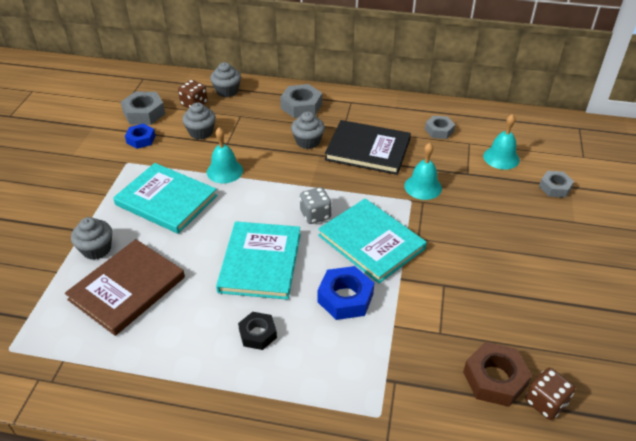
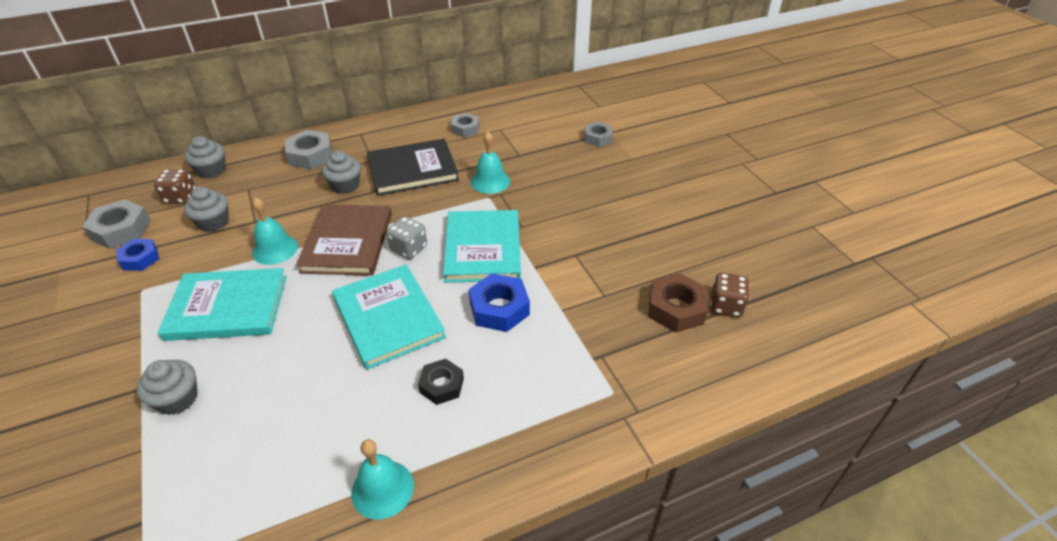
camera: 35 degrees left, 0 degrees up
brown book [65,239,185,336] -> brown book moved to [296,204,392,276]
turquoise book [318,199,427,283] -> turquoise book turned 75 degrees clockwise [443,210,521,283]
turquoise bell [483,114,520,170] -> turquoise bell moved to [351,439,414,519]

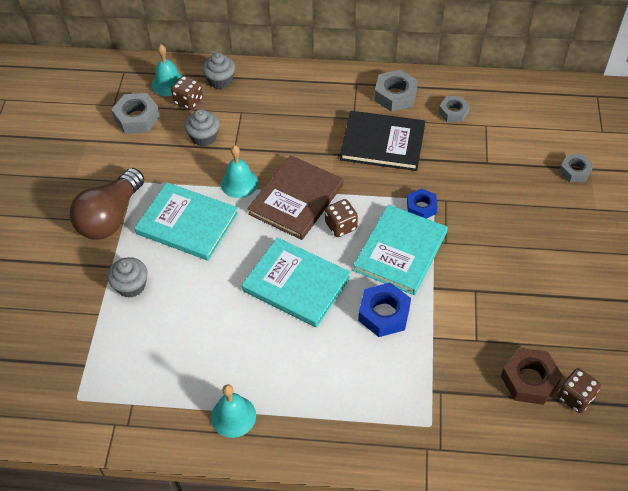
camera: 30 degrees right, 10 degrees up
blue nut [116,239,159,271] -> blue nut moved to [407,188,438,219]
grey nut [285,130,332,169] -> grey nut moved to [374,70,418,112]
grey cupcake [322,151,361,194] -> none
turquoise book [332,264,446,370] -> turquoise book turned 60 degrees counterclockwise [242,237,350,327]
grey dice [387,216,427,259] -> brown dice [325,199,358,237]
black nut [418,359,464,405] -> none
turquoise bell [471,131,510,194] -> turquoise bell moved to [152,44,182,96]
none -> brown light bulb [70,168,144,240]

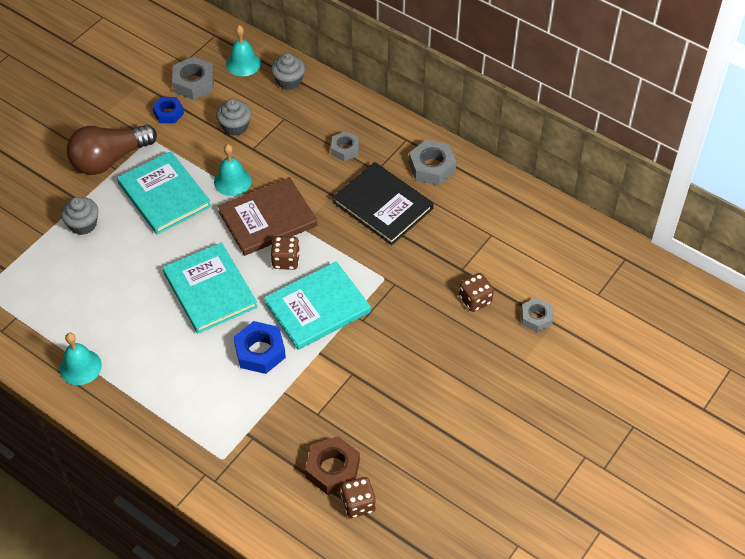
camera: 30 degrees right, 0 degrees up
brown dice [171,76,203,110] -> brown dice moved to [459,273,494,312]
blue nut [407,188,438,219] -> blue nut moved to [152,97,184,123]
grey nut [438,96,470,122] -> grey nut moved to [331,131,359,161]

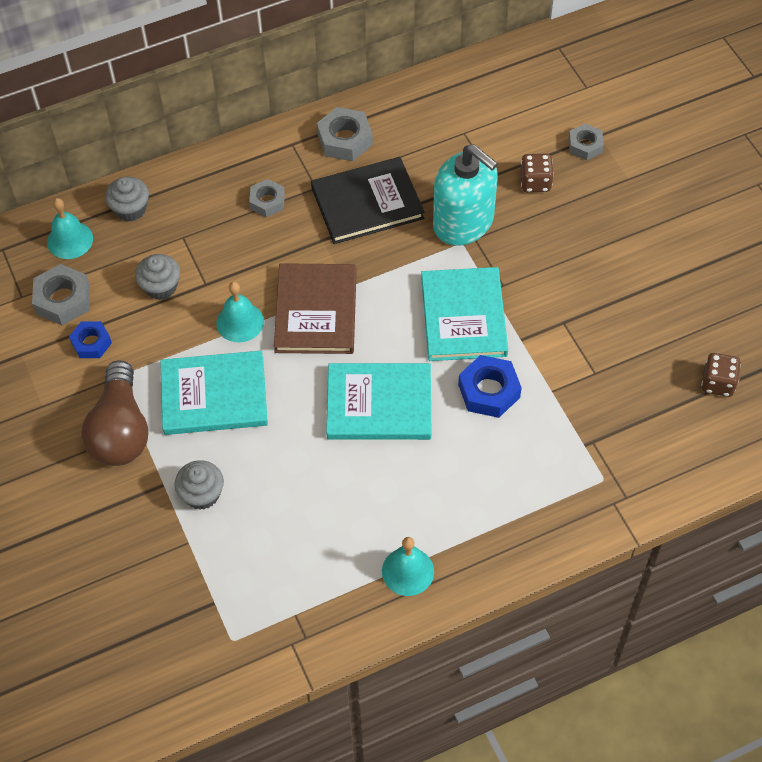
camera: 60 degrees left, 5 degrees up
brown dice [271,236,300,270] -> none
brown nut [305,436,360,495] -> none
none -> turquoise soap dispenser [433,144,498,246]

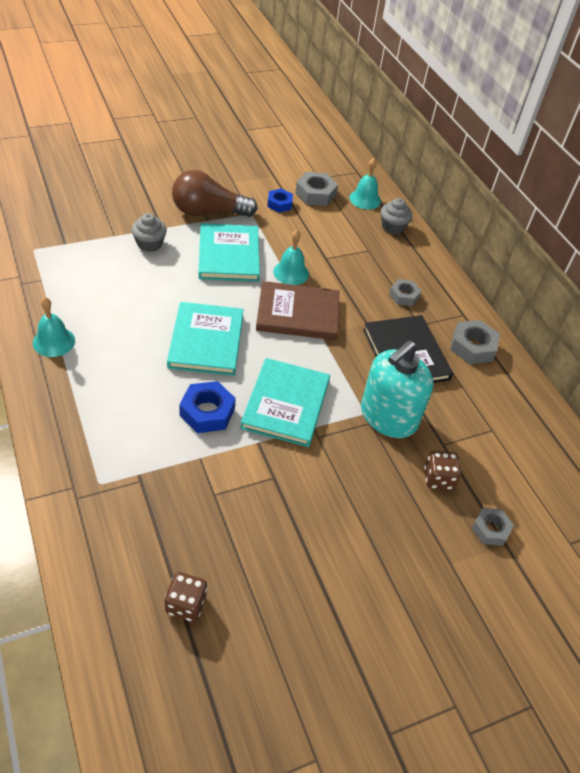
camera: 85 degrees right, 10 degrees down
grey cupcake [135,254,180,300] -> none
turquoise book [421,267,508,361] -> turquoise book turned 75 degrees counterclockwise [240,358,330,447]

